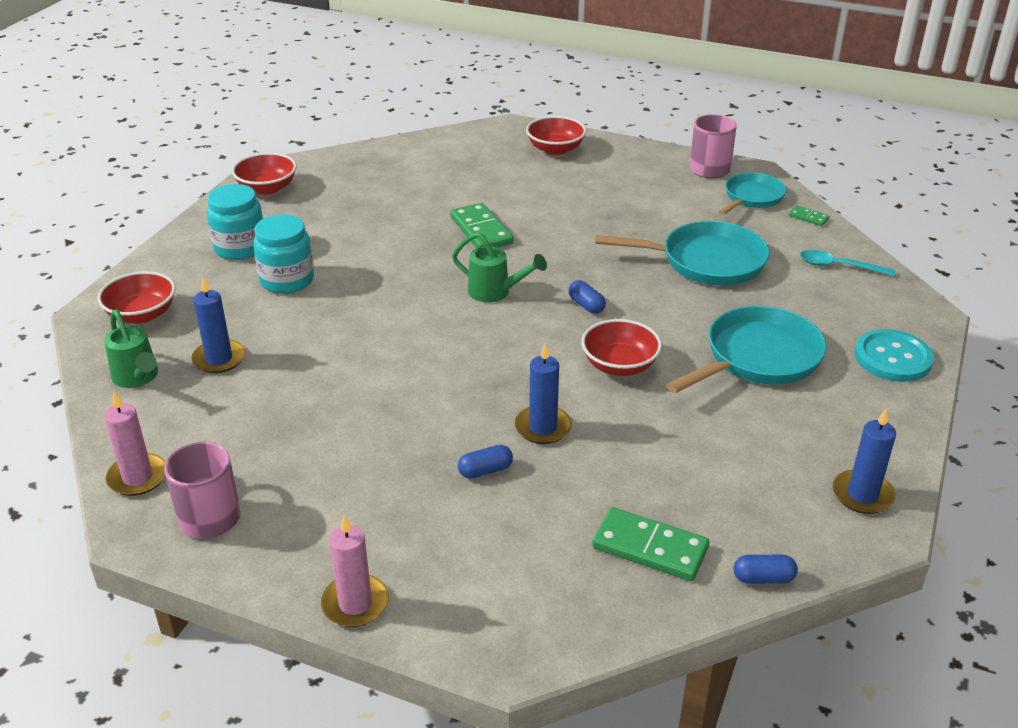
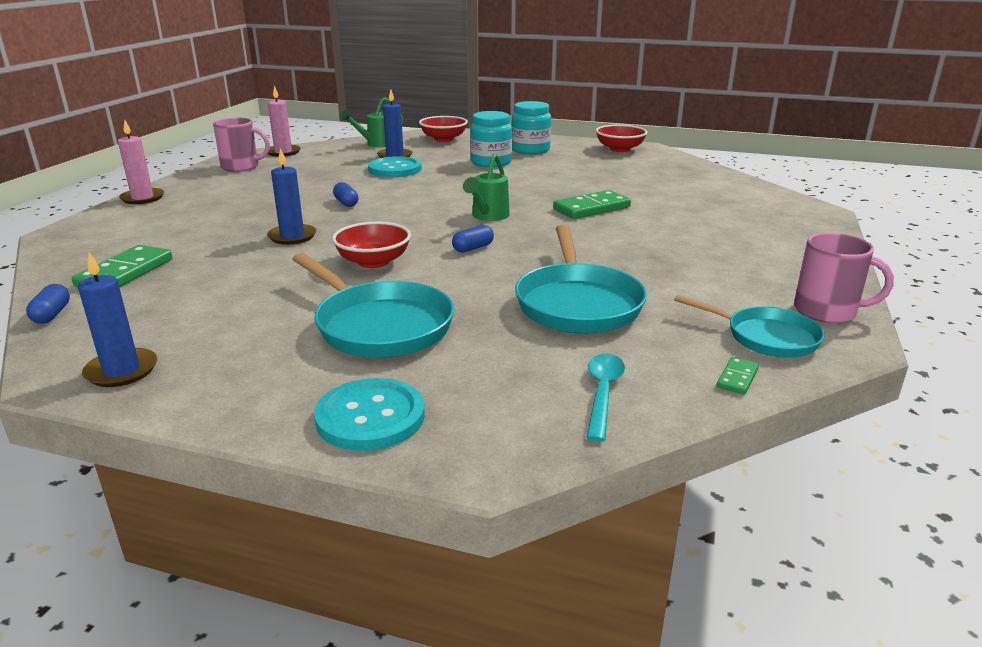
camera: 85 degrees right, 10 degrees down
blue capsule [458,445,513,479] -> blue capsule moved to [333,182,359,207]
red bowl [526,116,586,155] -> none
none -> turquoise button [368,156,422,177]

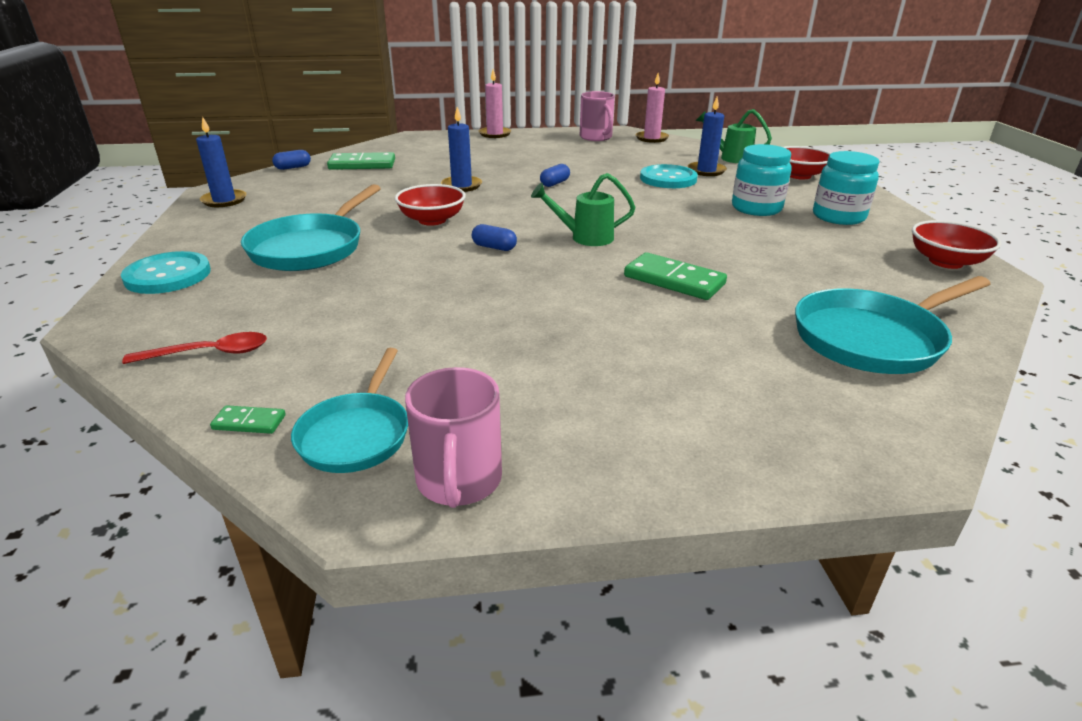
camera: 65 degrees right, 5 degrees up
turquoise pan [515,225,647,333] -> turquoise pan moved to [795,276,990,374]
turquoise spoon [586,354,625,442] -> red spoon [122,332,267,364]

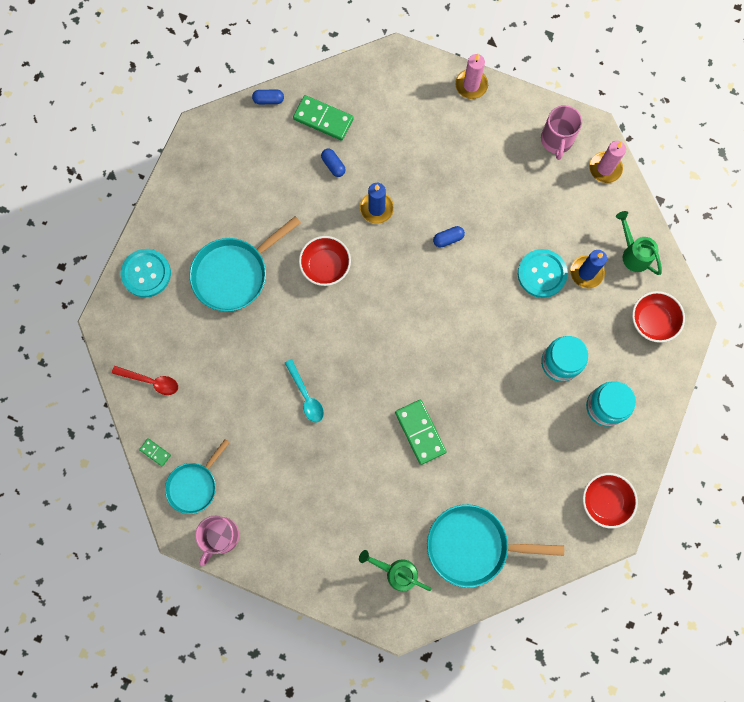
camera: 30 degrees right, 45 degrees up
blue candle [196,116,246,207] -> none
blue capsule [472,224,517,251] -> blue capsule moved to [321,149,346,177]
green watering can [531,173,636,246] -> green watering can moved to [359,550,432,591]
none -> turquoise spoon [285,359,324,423]

